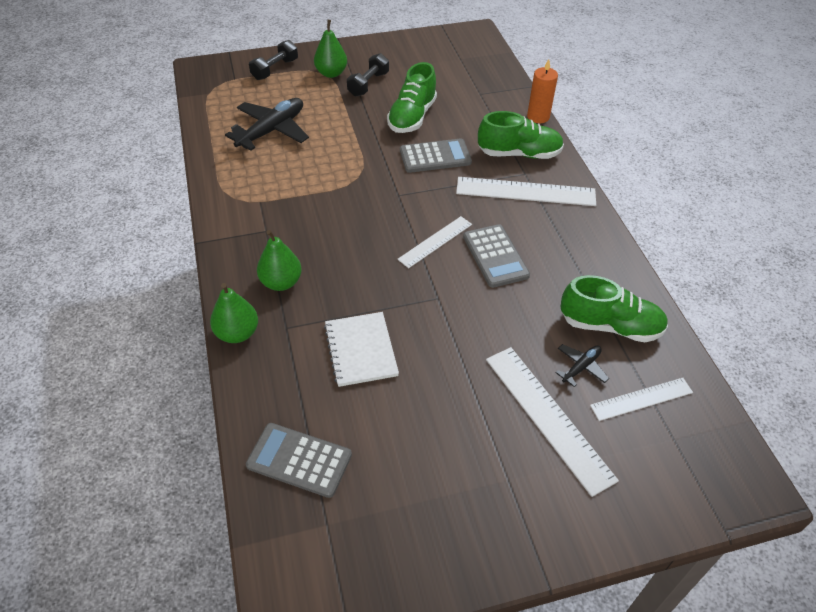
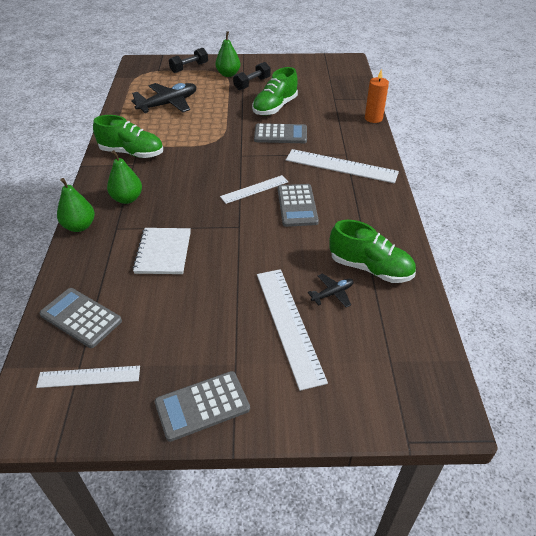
camera: 15 degrees right, 5 degrees down
green shoe [478,111,564,159] -> green shoe moved to [93,115,163,158]
white ruler [590,378,693,421] -> white ruler moved to [36,366,140,388]
none -> grey calculator [155,371,250,442]

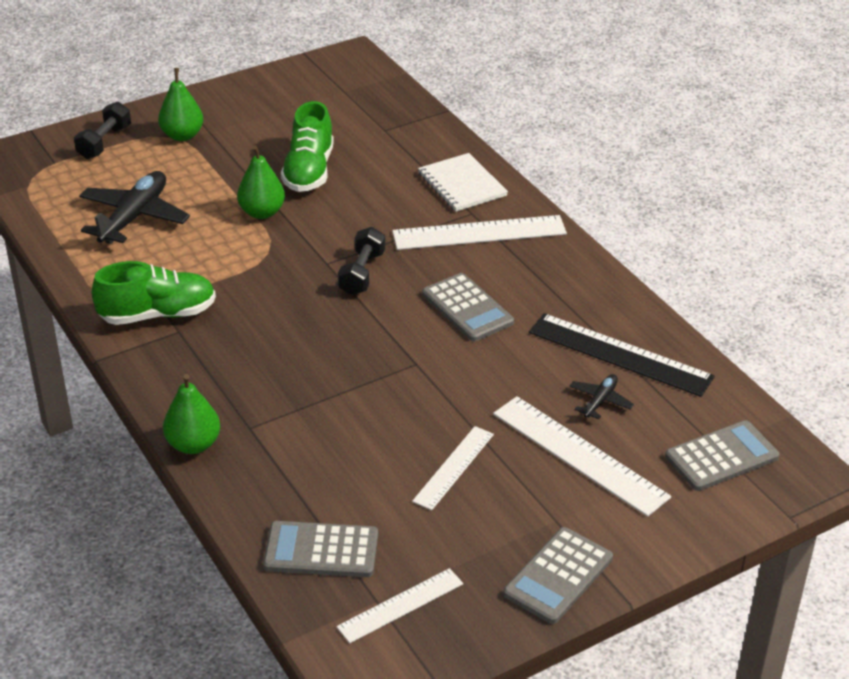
camera: 30 degrees left, 5 degrees down
green pear [107,150,142,204] -> green pear moved to [237,145,285,219]
white notebook [133,228,191,274] -> white notebook moved to [418,153,508,212]
white ruler [220,175,288,204] -> white ruler moved to [412,426,494,510]
black dumbbell [233,62,271,90] -> black dumbbell moved to [338,227,385,295]
grey calculator [254,123,307,143] -> grey calculator moved to [665,420,780,491]
green shoe [329,220,416,283] -> black ruler [529,313,715,397]
orange candle [365,69,389,123] -> none

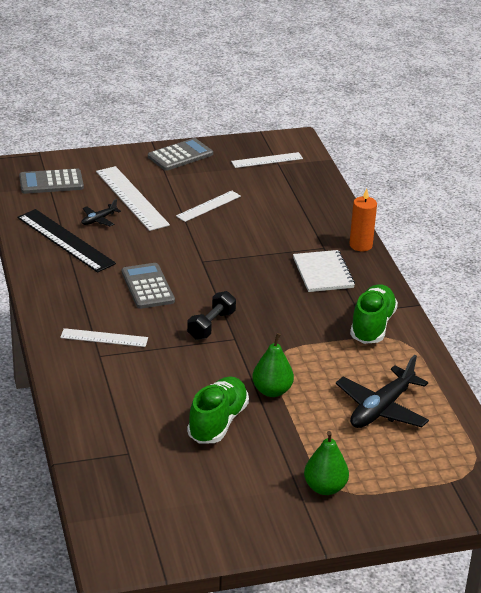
camera: 165 degrees left, 5 degrees down
black dumbbell [74,102,131,159] -> none
green shoe [92,261,216,325] -> green shoe turned 105 degrees clockwise [350,284,398,344]
green pear [163,374,220,454] -> orange candle [349,189,377,251]
grey calculator [263,521,378,577] -> none
white ruler [392,215,567,250] -> white ruler [60,328,148,347], size x0.61
white notebook [418,153,508,212] -> white notebook moved to [293,250,355,292]

